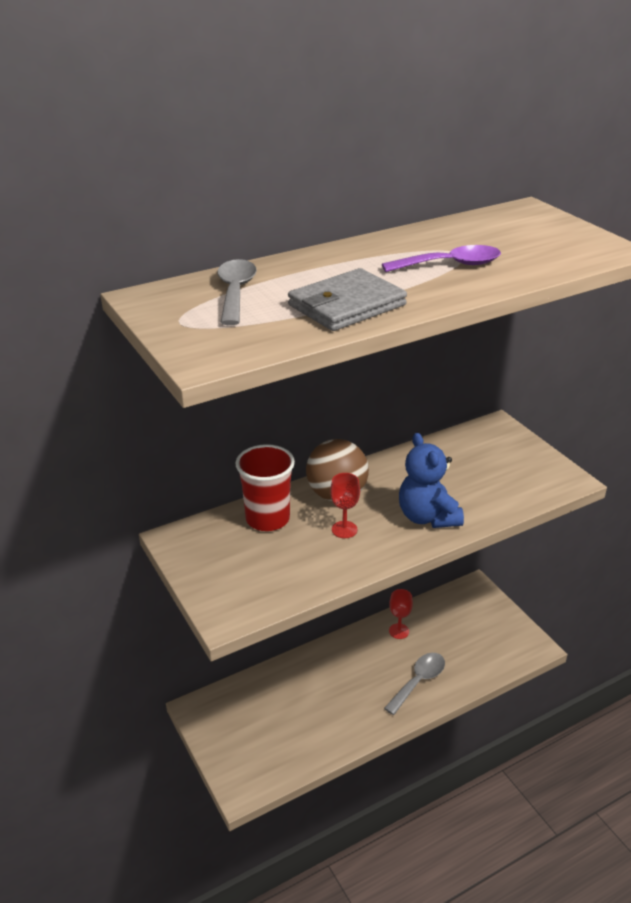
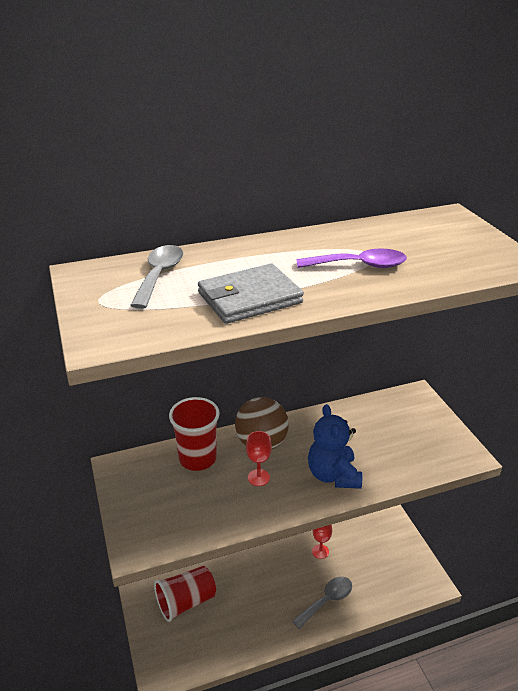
camera: 10 degrees right, 0 degrees up
none -> red cup [154,566,216,622]

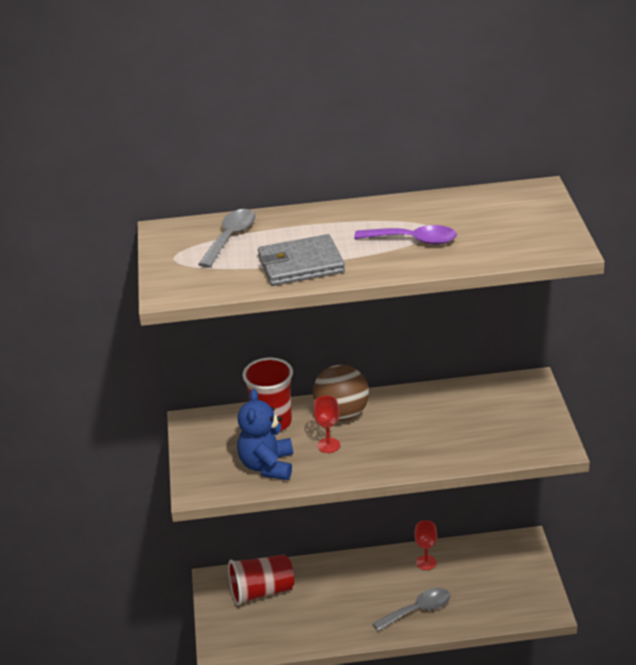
camera: 15 degrees right, 0 degrees up
blue teddy bear [308,404,362,489] -> blue teddy bear moved to [237,389,293,480]

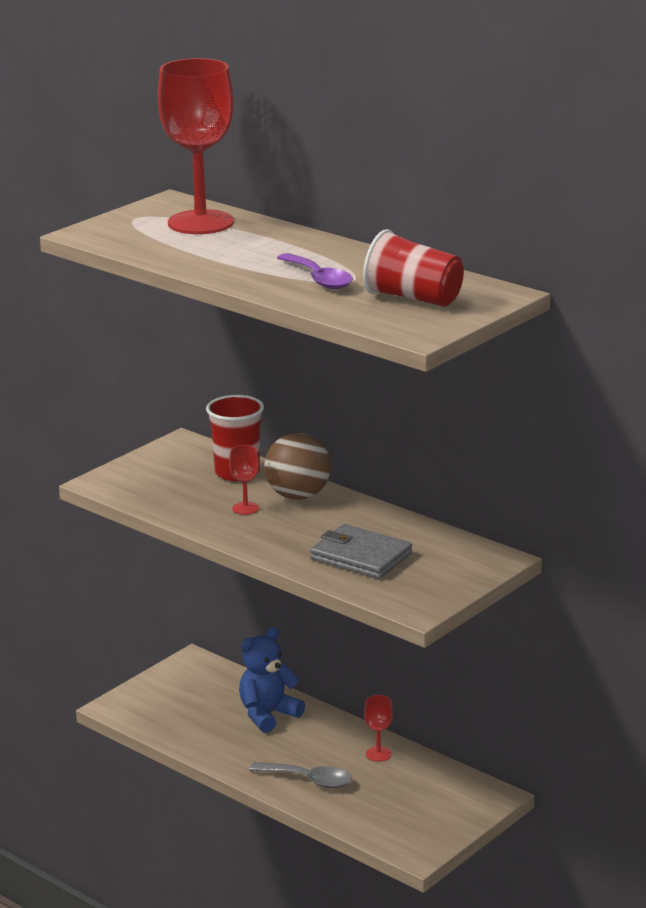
camera: 45 degrees right, 10 degrees down
grey spoon [198,209,256,268] -> red goblet [158,58,234,234]
red cup [228,554,294,606] -> red cup moved to [363,229,464,307]
blue teddy bear [237,389,293,480] -> blue teddy bear moved to [239,627,305,733]
grey wallet [258,234,345,286] -> grey wallet moved to [310,524,412,579]

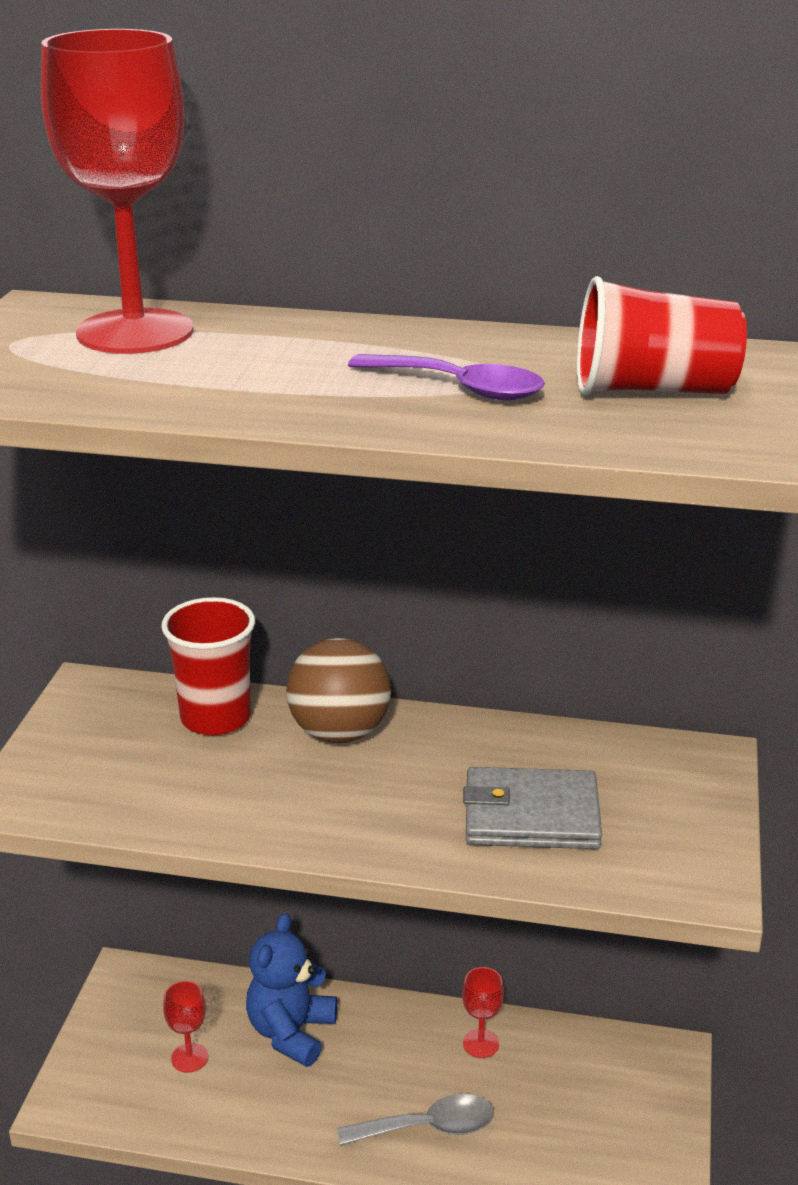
camera: 30 degrees left, 5 degrees up
red goblet [229,445,259,515] -> red goblet moved to [163,981,208,1072]

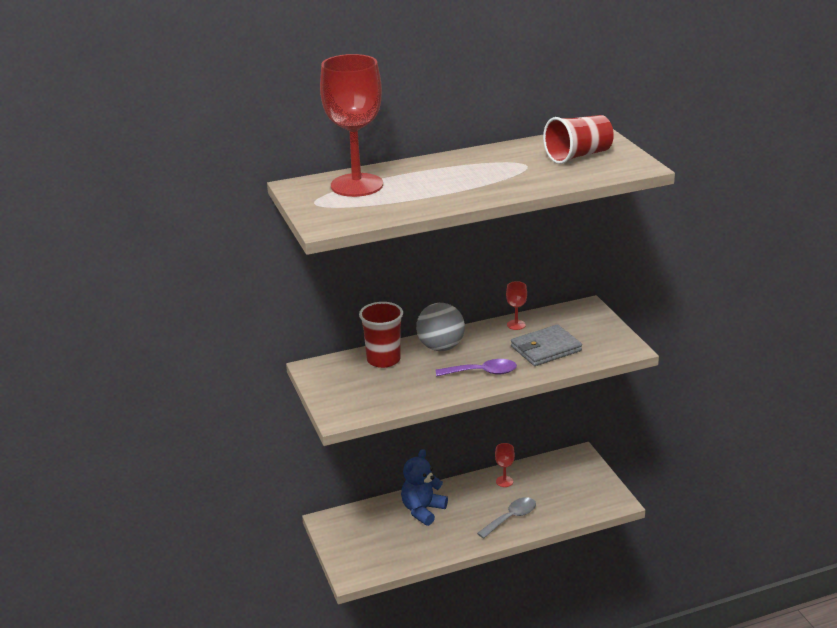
camera: 30 degrees left, 0 degrees up
red goblet [163,981,208,1072] -> red goblet moved to [506,281,527,330]
blue teddy bear [246,913,337,1067] -> blue teddy bear turned 45 degrees clockwise [401,449,448,526]
brown ball [286,638,391,743] -> grey ball [416,303,465,351]
purple spoon [348,354,545,401] -> purple spoon moved to [436,359,517,376]

